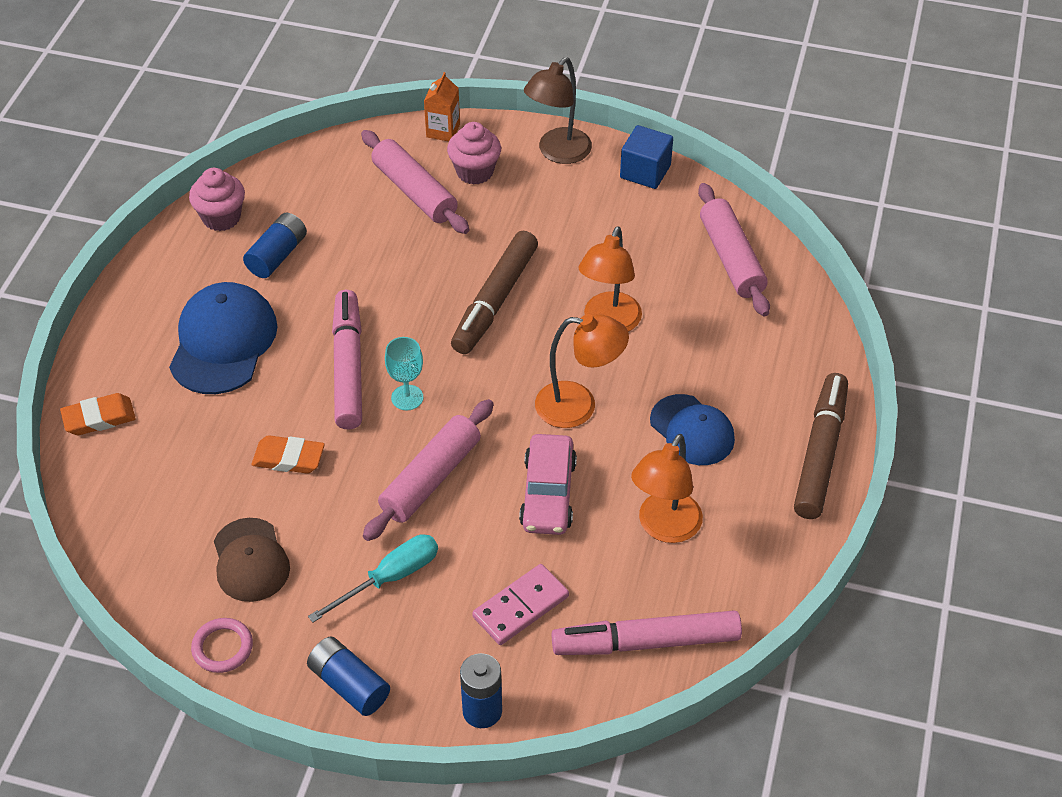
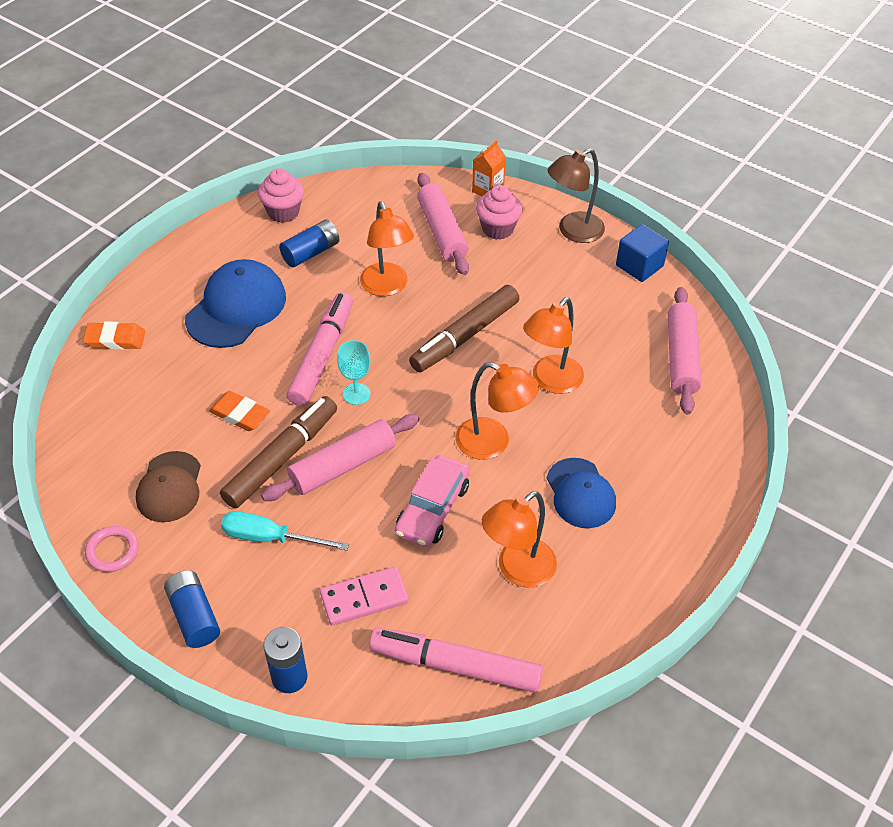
camera: 20 degrees right, 0 degrees up
turquoise screwdriver [308,534,438,622] -> turquoise screwdriver turned 150 degrees counterclockwise [221,511,349,551]
brown marker [794,373,848,519] -> brown marker moved to [220,396,337,509]
none -> orange lamp [360,201,414,296]

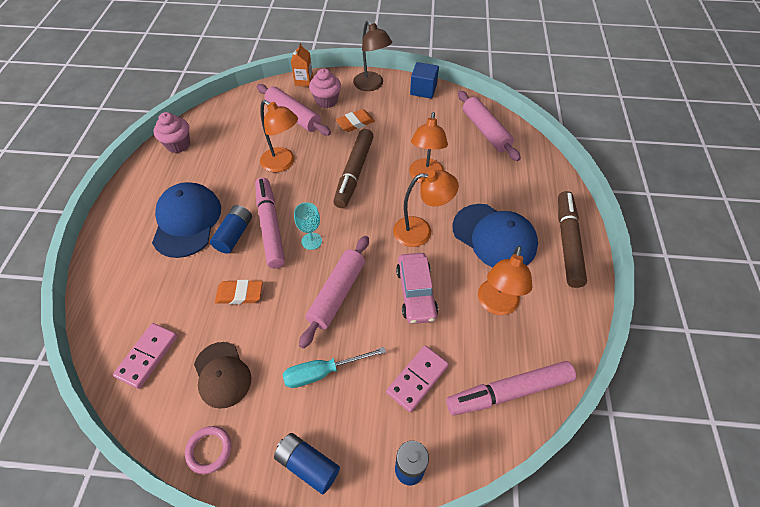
camera: 30 degrees left, 5 degrees up
orange eraser [83,322,145,350] -> orange eraser moved to [336,109,375,132]
brown marker [220,396,337,509] -> brown marker moved to [558,191,587,288]
blue battery [279,220,339,267] -> blue battery moved to [210,205,252,254]
brown lamp [547,148,605,243] -> brown lamp turned 60 degrees counterclockwise [353,20,392,91]
blue cap [547,458,616,528] -> blue cap [452,204,538,268], size x1.51
none -> pink domino [113,323,178,389]

